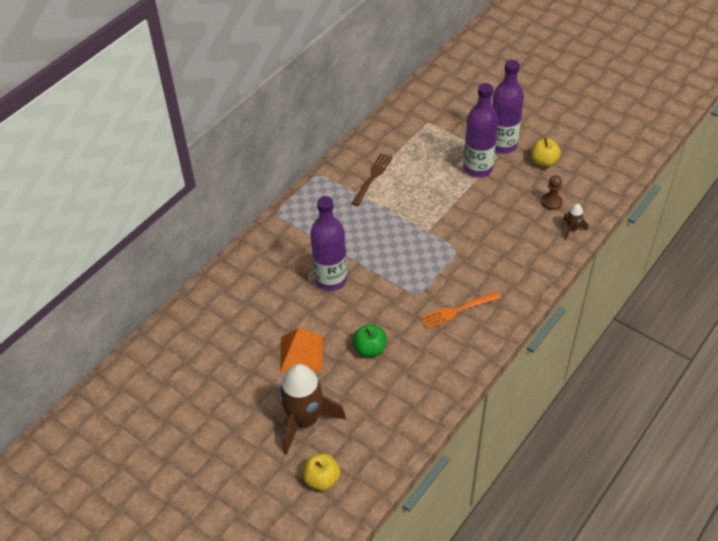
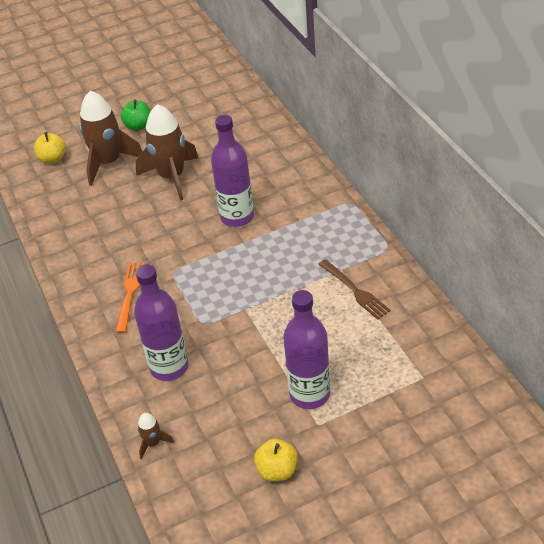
camera: 120 degrees right, 5 degrees down
orange pyramid [280,328,323,372] -> brown rocket [135,104,199,201]
green apple [353,324,387,357] -> green apple moved to [121,99,151,131]
purple bottle [492,60,524,154] -> purple bottle moved to [134,264,189,381]
brown pawn [541,175,563,210] -> none

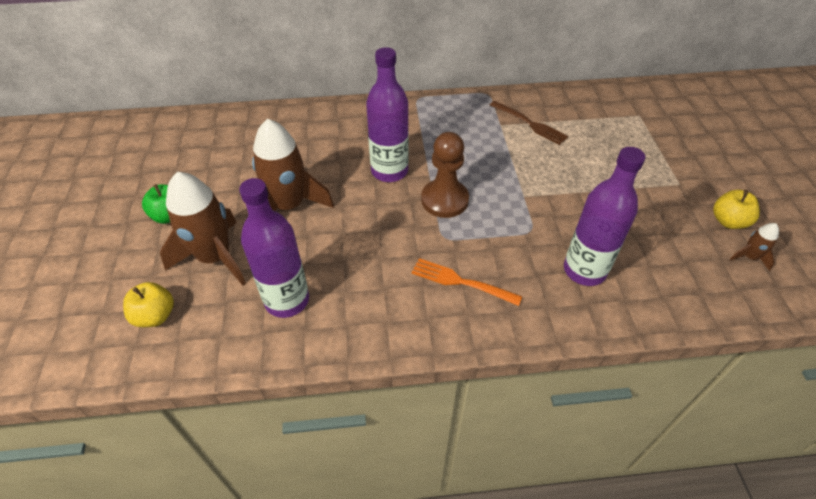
camera: 75 degrees left, 5 degrees up
brown rocket [137,413,174,460] -> brown rocket moved to [729,223,779,271]
purple bottle [283,290,330,409] -> purple bottle moved to [239,178,309,318]
brown fork [318,259,391,320] -> brown fork turned 60 degrees clockwise [490,101,569,145]
none -> brown pawn [421,132,469,218]

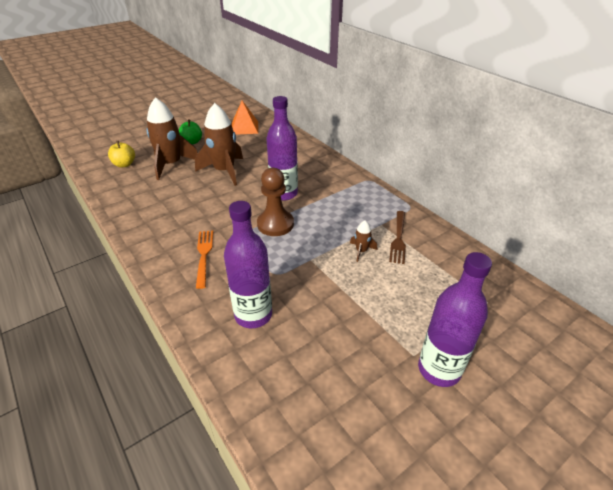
camera: 60 degrees right, 10 degrees down
purple bottle [239,178,309,318] -> purple bottle moved to [418,252,492,387]
yellow apple [713,190,760,229] -> none
brown rocket [729,223,779,271] -> brown rocket moved to [350,221,377,262]
none -> orange pyramid [232,101,258,135]

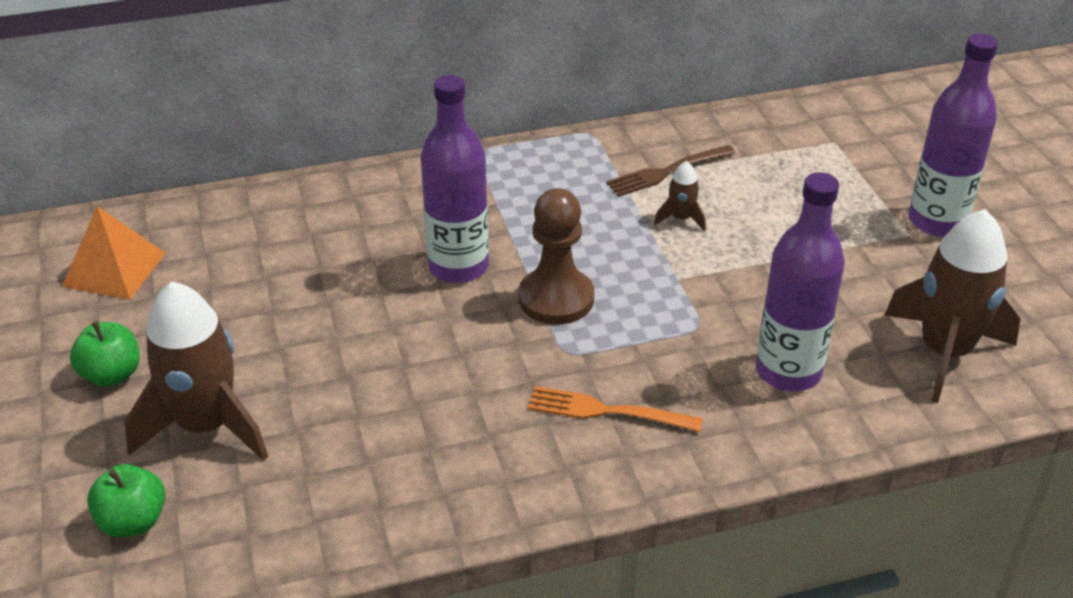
camera: 70 degrees left, 0 degrees up
yellow apple [108,141,135,167] -> green apple [87,464,165,537]
brown rocket [195,103,243,186] -> brown rocket moved to [884,209,1020,403]
brown fork [389,211,406,264] -> brown fork turned 120 degrees clockwise [606,145,735,197]

